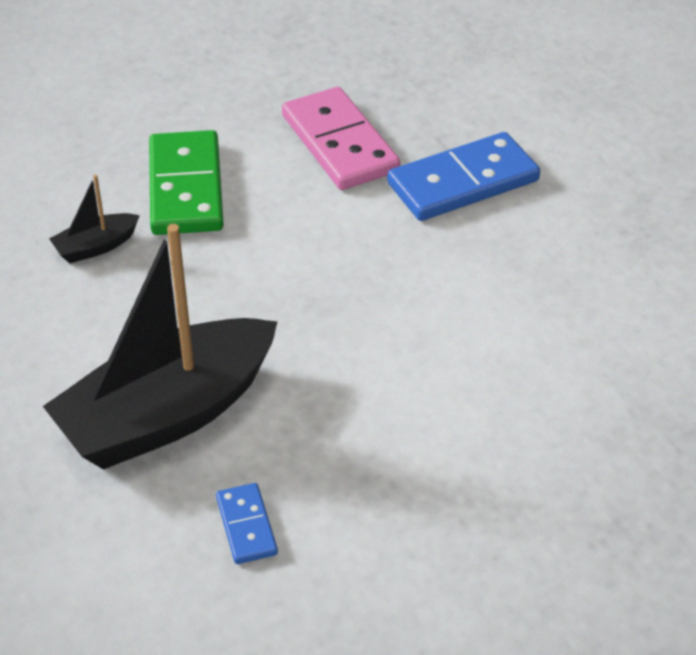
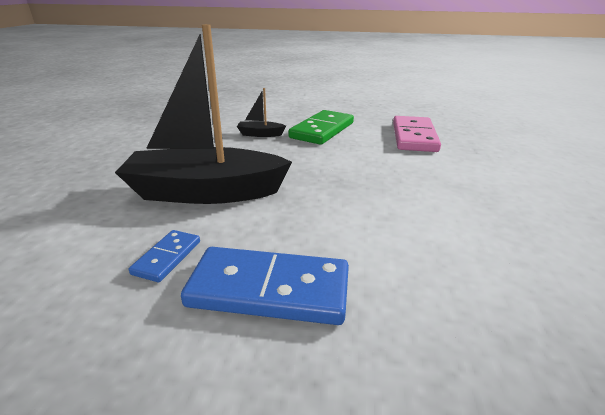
camera: 35 degrees right, 15 degrees down
blue domino [387,132,540,221] -> blue domino moved to [181,247,349,325]

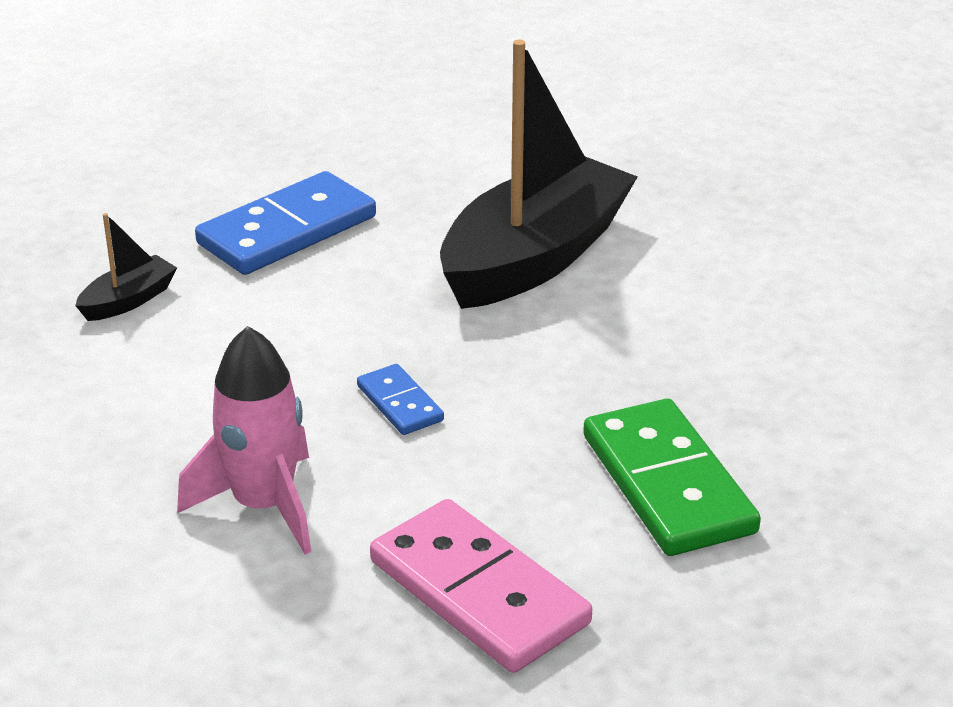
camera: 130 degrees right, 5 degrees up
blue domino [129,230,200,282] -> blue domino moved to [357,364,444,435]
black boat [237,88,286,137] -> black boat moved to [75,213,177,321]
none -> pink rocket [177,326,311,555]

